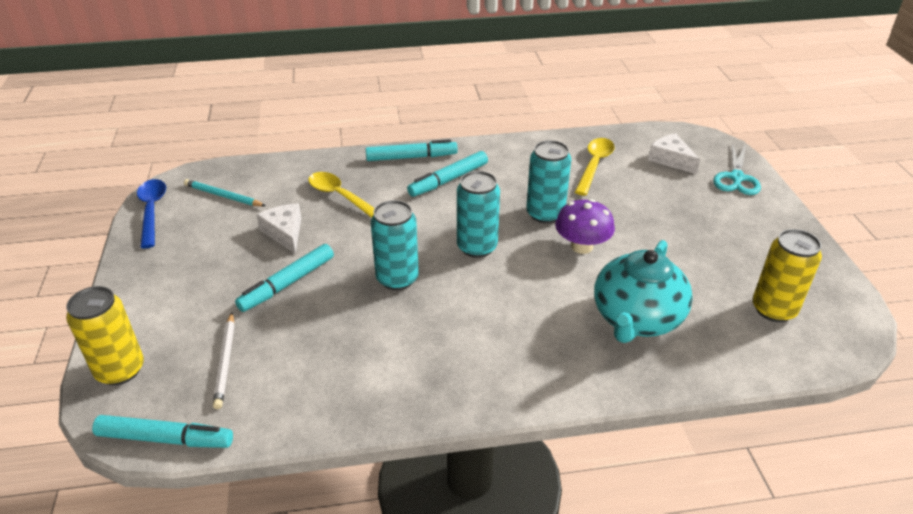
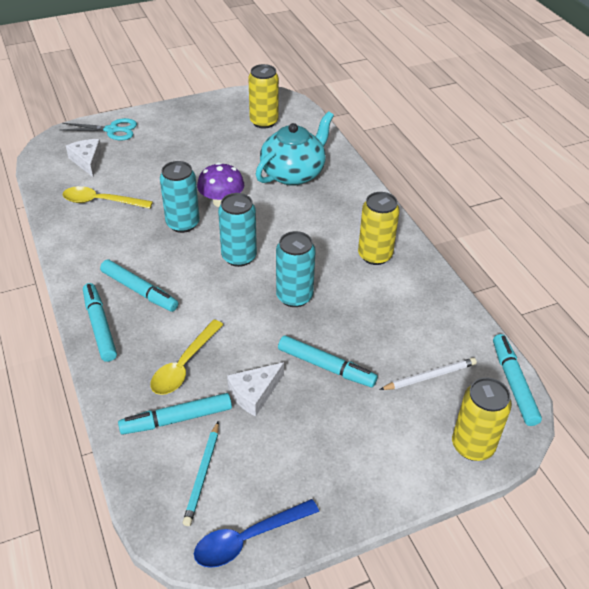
camera: 105 degrees left, 5 degrees up
turquoise teapot [594,240,693,343] -> turquoise teapot turned 60 degrees counterclockwise [256,111,334,186]
white cheese [648,133,700,174] -> white cheese turned 120 degrees clockwise [66,139,102,177]
none -> turquoise marker [118,393,232,434]
none -> yellow can [358,192,400,265]

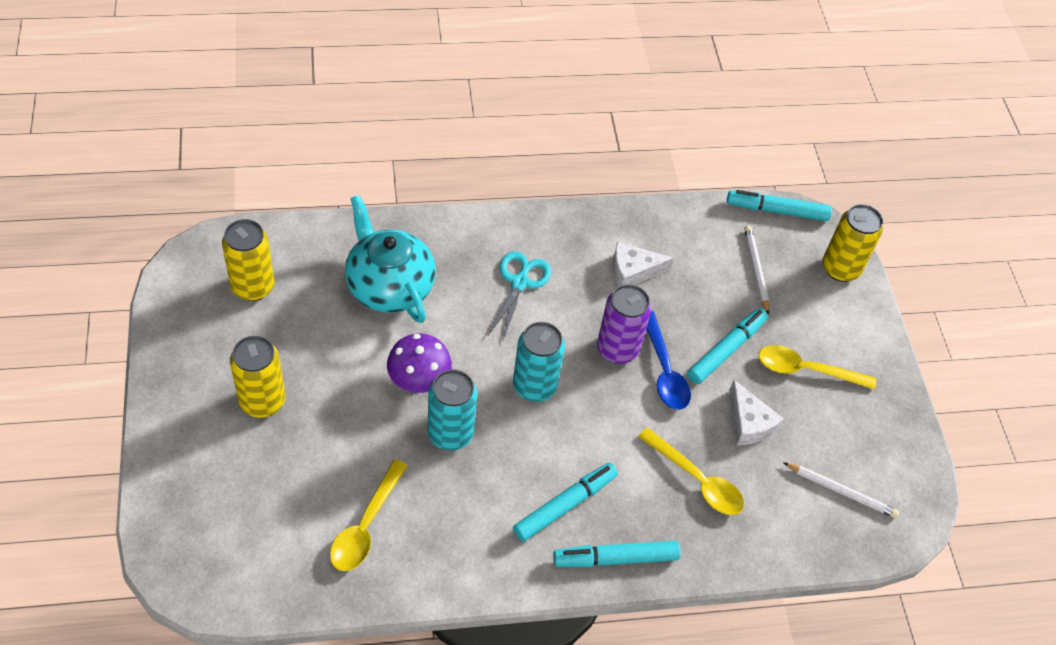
camera: 80 degrees left, 10 degrees up
turquoise scissors [60,118,137,140] -> turquoise scissors moved to [488,252,551,340]
white cheese [66,139,102,177] -> white cheese moved to [613,242,674,286]
turquoise marker [118,393,232,434] -> none
turquoise pencil [183,422,219,526] -> white pencil [783,462,899,518]
blue spoon [194,499,319,568] -> blue spoon moved to [647,311,691,410]
turquoise can [276,231,316,307] -> purple can [597,284,652,364]
yellow can [358,192,400,265] -> yellow can moved to [230,336,285,418]
none -> yellow spoon [758,345,876,390]

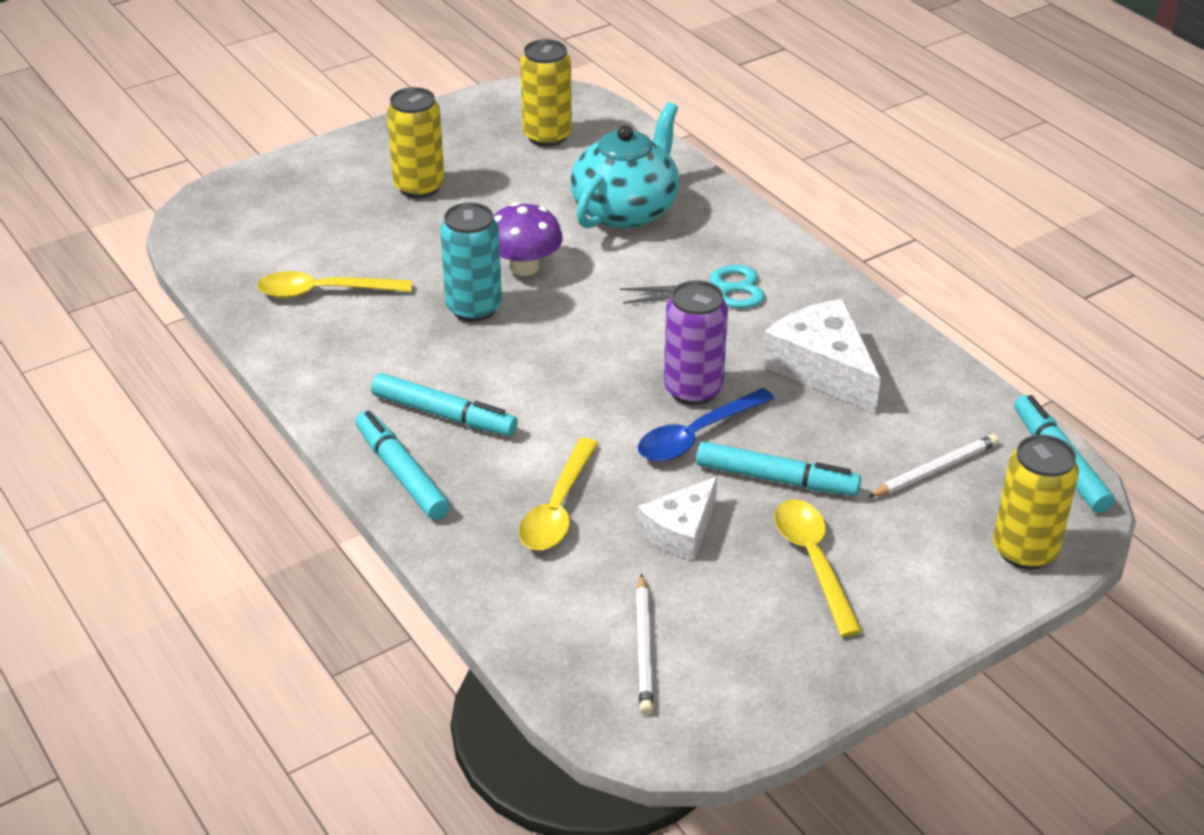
camera: 70 degrees right, 15 degrees down
turquoise can [513,322,565,402] -> none
white cheese [613,242,674,286] -> white cheese [761,299,881,413], size x1.56

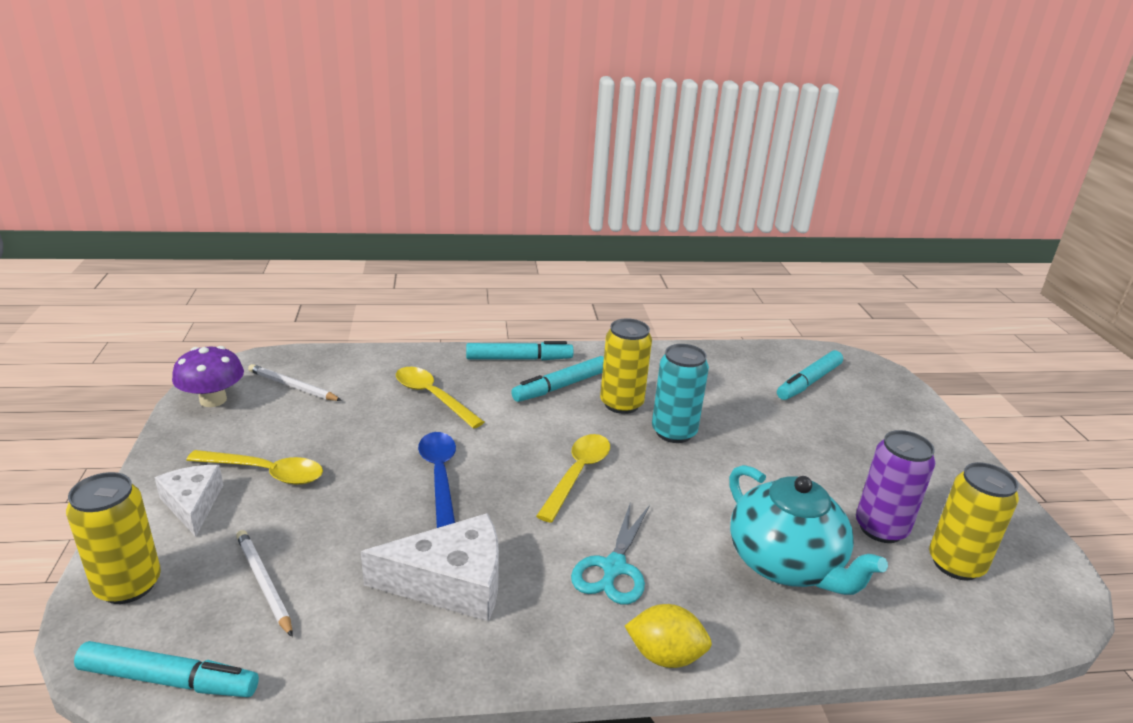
camera: 115 degrees right, 10 degrees down
yellow spoon [257,271,412,298] -> yellow spoon moved to [536,434,610,523]
yellow can [387,87,445,198] -> yellow can moved to [600,318,652,414]
purple mushroom [493,202,563,276] -> purple mushroom moved to [172,346,244,407]
white cheese [637,477,717,560] -> white cheese moved to [155,465,223,537]
purple can [664,280,728,405] -> purple can moved to [856,430,935,543]
turquoise marker [696,441,861,496] -> turquoise marker moved to [777,350,843,400]
white pencil [868,434,999,497] -> white pencil turned 150 degrees clockwise [236,530,293,637]
none -> yellow lemon [625,604,712,668]

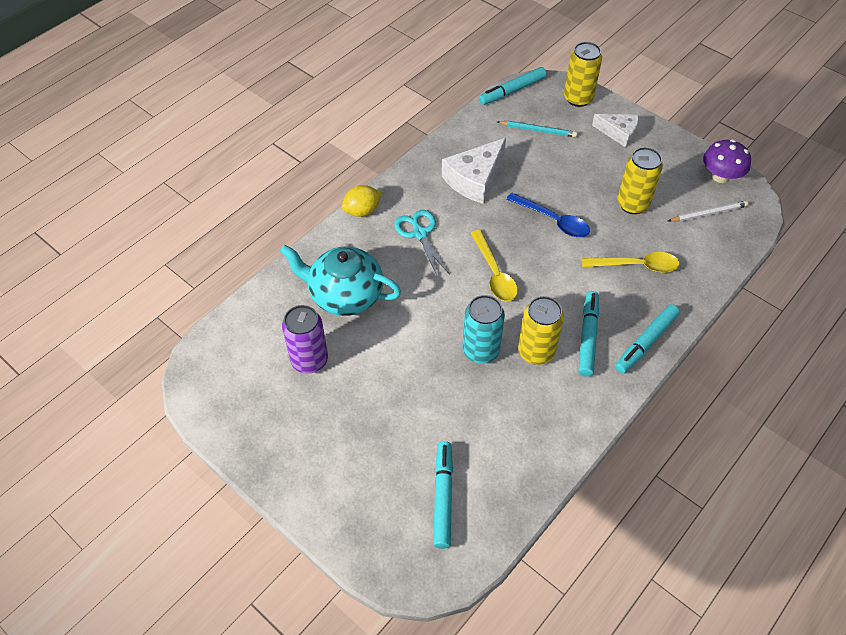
camera: 140 degrees right, 25 degrees up
yellow spoon [186,450,323,485] -> none
white pencil [236,530,293,637] -> turquoise pencil [497,121,577,137]
yellow can [929,462,1019,580] -> yellow can moved to [617,147,663,214]

